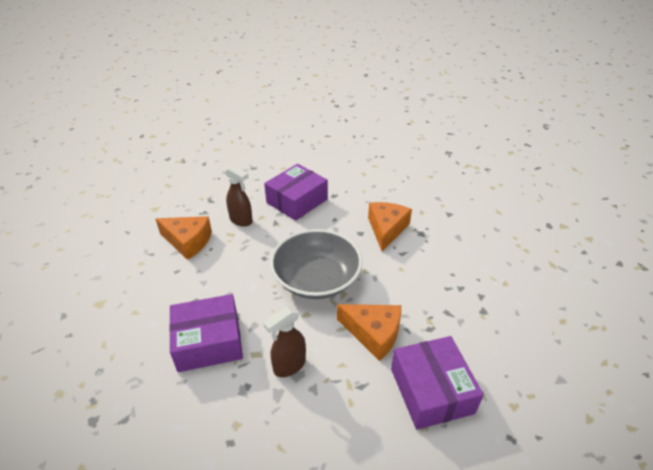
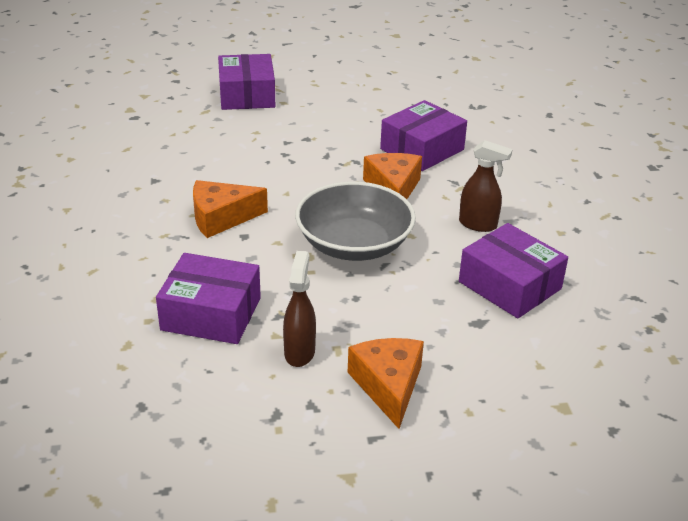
camera: 120 degrees left, 5 degrees down
none -> purple box [218,54,275,110]

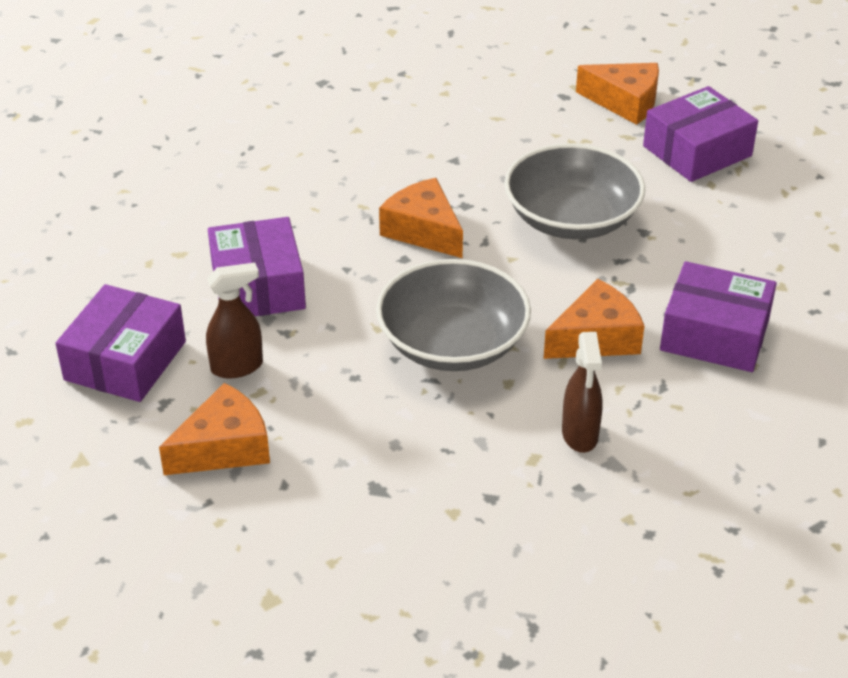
camera: 65 degrees right, 5 degrees up
purple box [459,223,568,318] -> purple box moved to [55,284,186,402]
none -> grey bowl [504,143,645,239]
none -> orange cheese [576,63,659,125]

